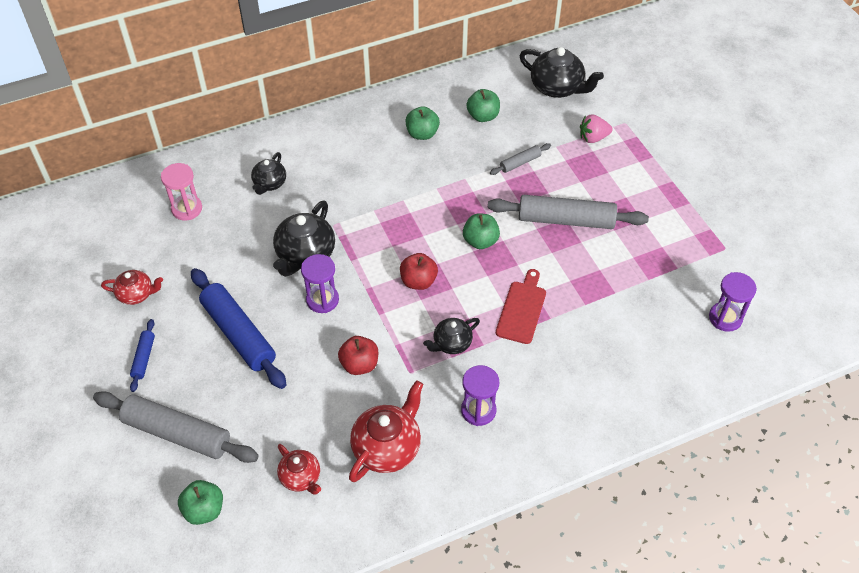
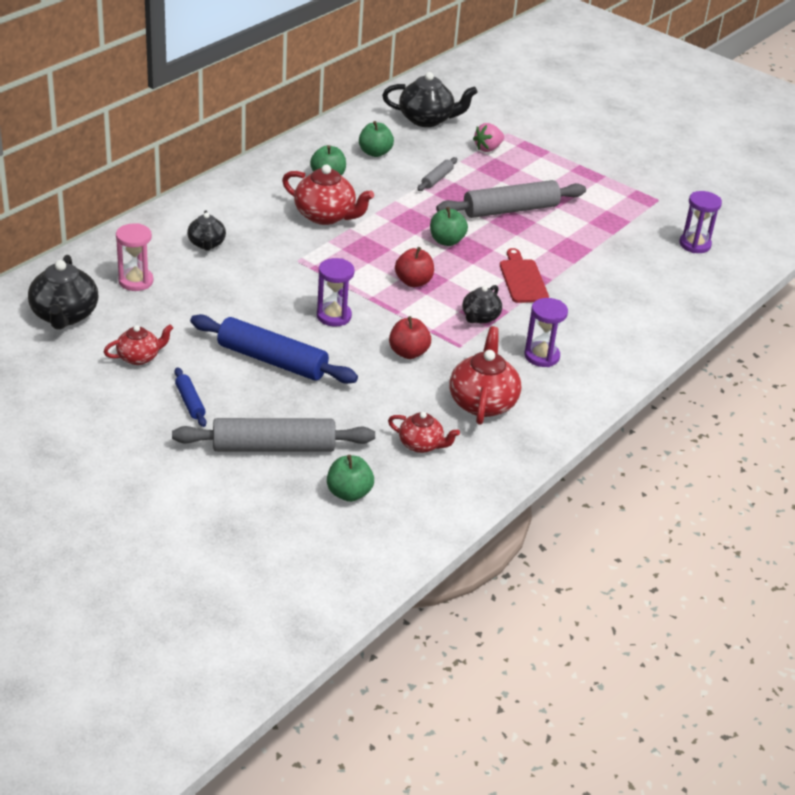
camera: 30 degrees left, 15 degrees down
black teapot [273,201,335,277] -> black teapot moved to [28,255,98,330]
none -> red teapot [282,165,374,225]

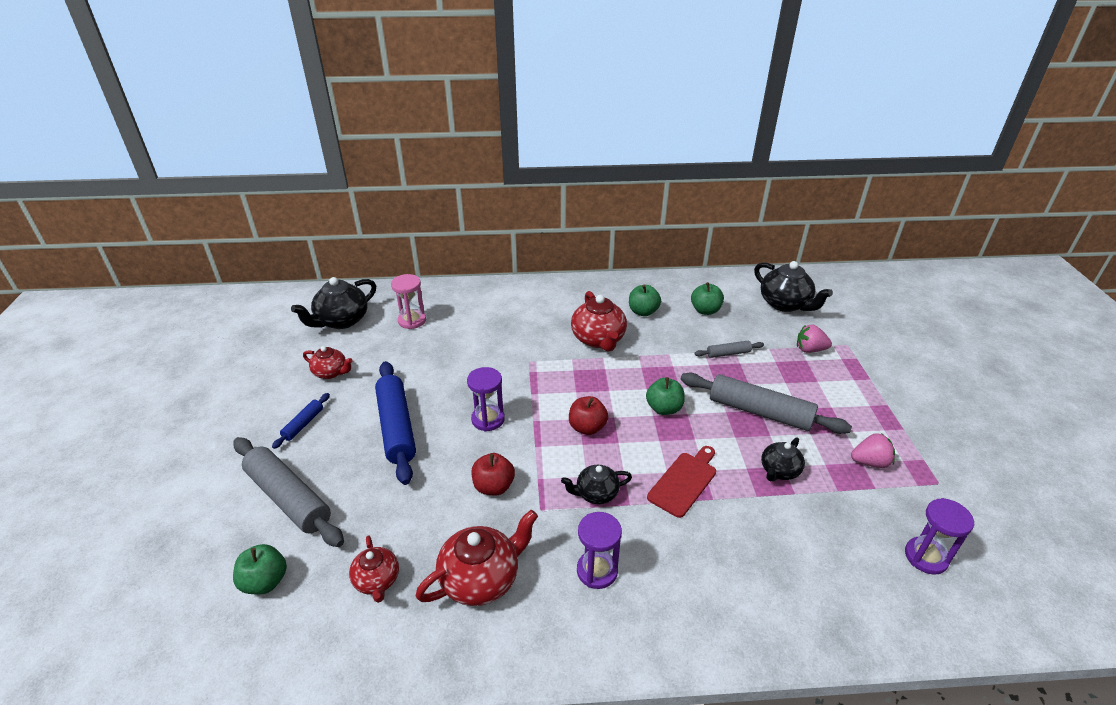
camera: 50 degrees right, 0 degrees up
black teapot [187,210,226,251] -> black teapot moved to [761,437,805,481]
none -> pink strawberry [851,433,895,468]

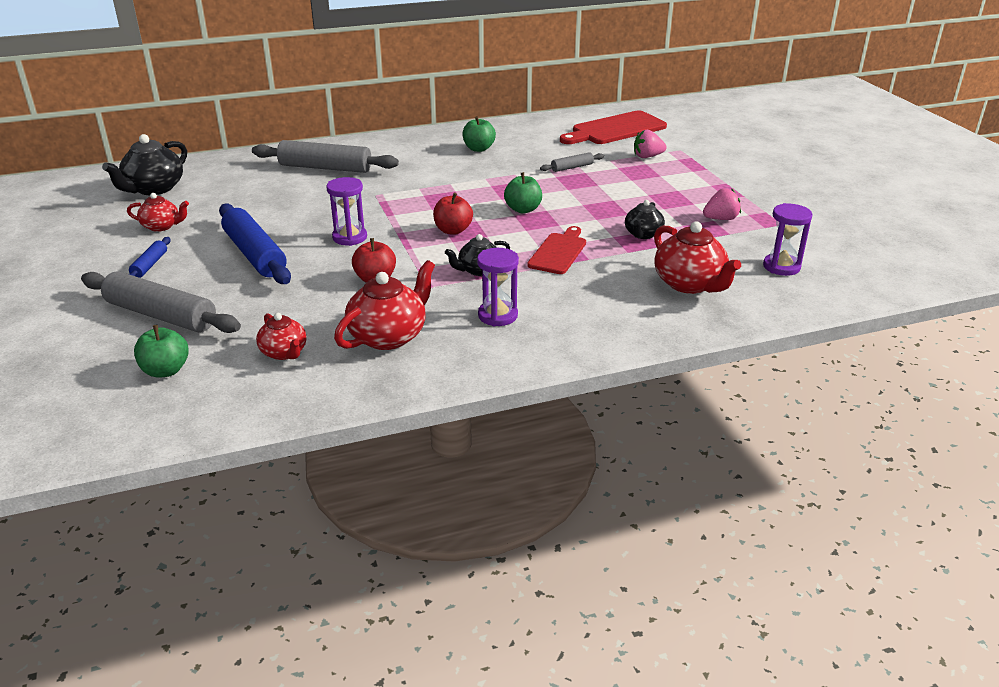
camera: 15 degrees left, 5 degrees down
pink hourglass [391,274,426,329] -> none
red teapot [571,291,627,352] -> red teapot moved to [654,221,741,294]
grey rolling pin [681,373,852,434] -> grey rolling pin moved to [252,140,399,173]
green apple [691,282,724,315] -> none
black teapot [754,261,833,312] -> red cutting board [560,111,667,144]

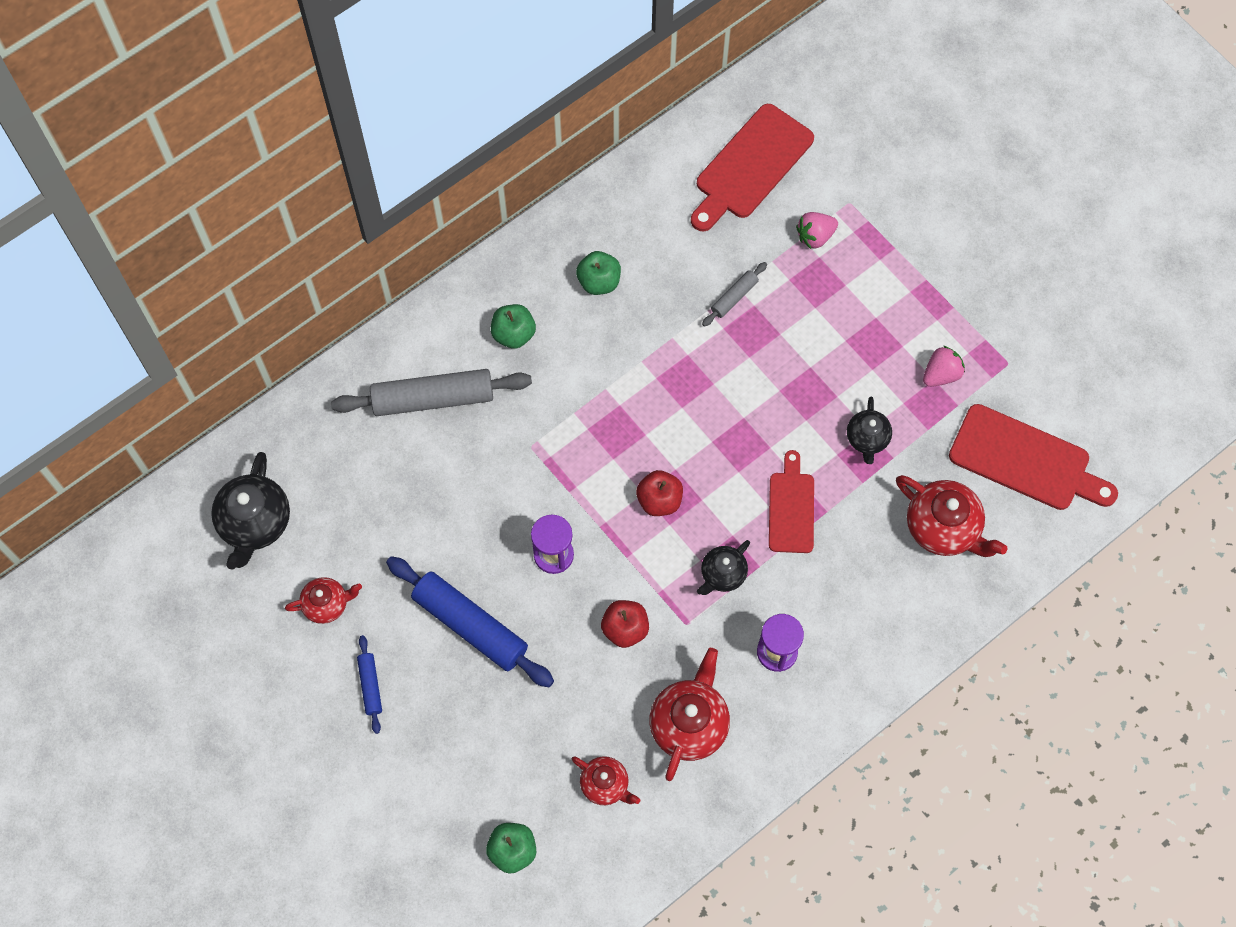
camera: 20 degrees left, 35 degrees up
grey rolling pin [81,271,241,333] -> none
green apple [504,172,542,213] -> green apple moved to [491,304,536,349]
purple hourglass [763,203,813,276] -> red cutting board [949,404,1118,510]

